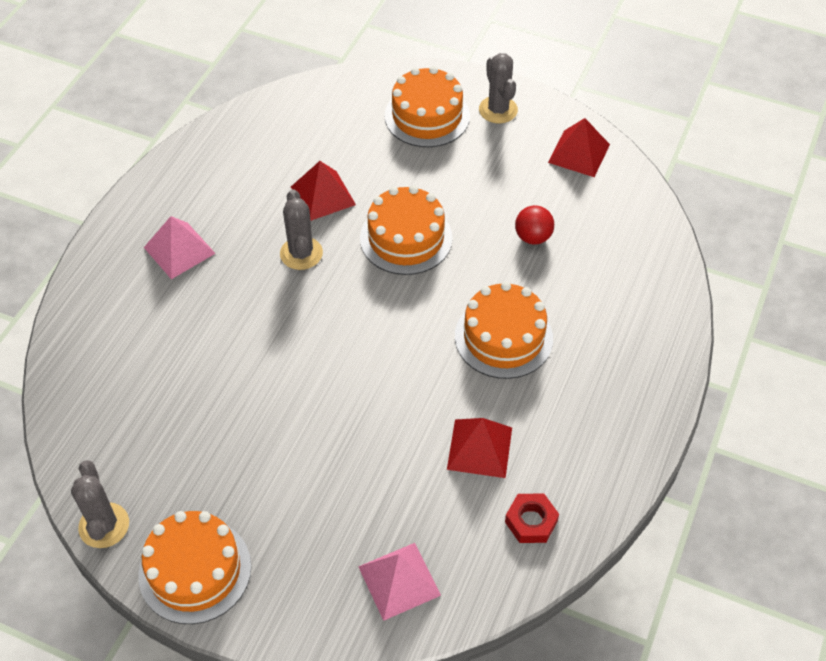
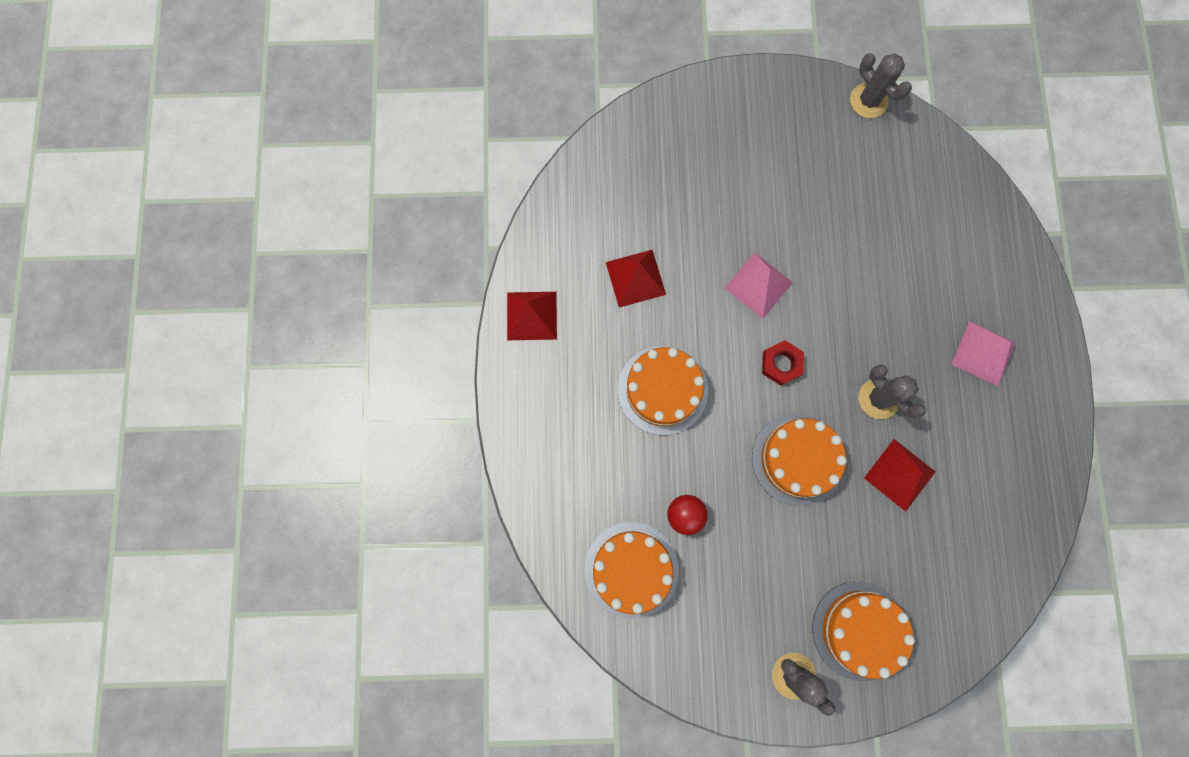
camera: 155 degrees right, 25 degrees up
orange cake [138,511,251,624] -> orange cake moved to [584,522,679,619]
pink pyramid [358,543,441,621] -> pink pyramid moved to [725,252,793,319]
red nut [505,494,559,543] -> red nut moved to [762,340,804,386]
red pyramid [548,118,610,177] -> red pyramid moved to [507,292,557,340]

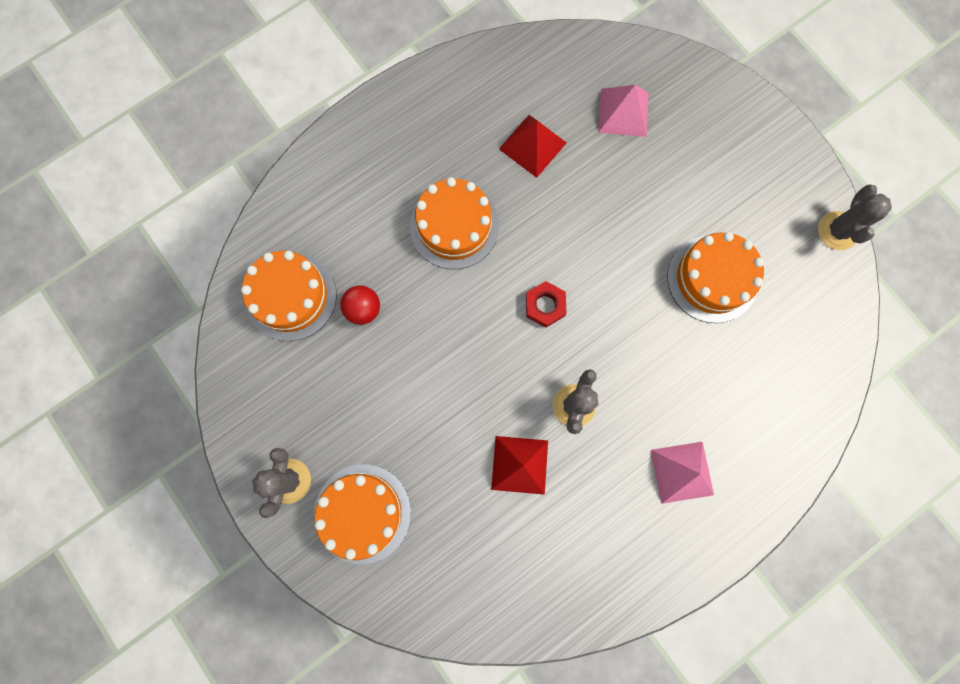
camera: 55 degrees right, 0 degrees up
red pyramid [507,292,557,340] -> none
pink pyramid [725,252,793,319] -> pink pyramid moved to [598,85,649,137]
orange cake [752,414,847,506] -> orange cake moved to [667,232,764,323]

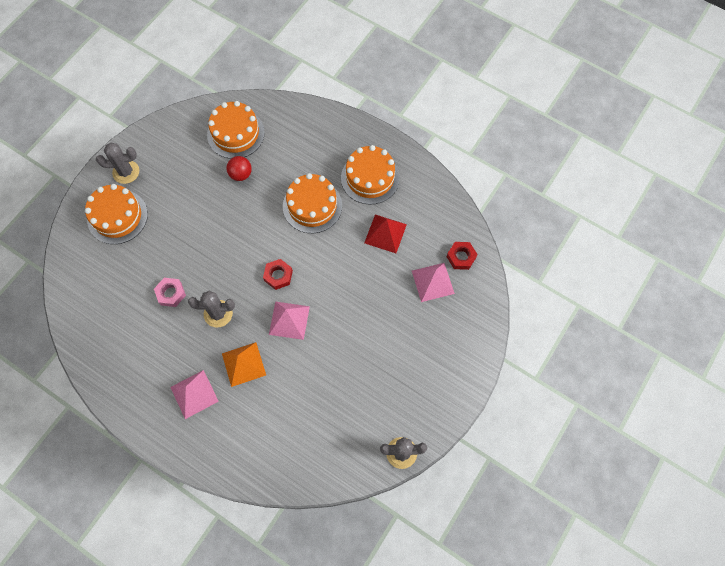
camera: 70 degrees right, 10 degrees down
red pyramid [491,436,548,495] -> pink nut [154,278,186,307]
orange cake [667,232,764,323] -> orange cake moved to [341,145,400,205]
none -> orange pyramid [222,342,266,387]
none -> pink pyramid [269,301,310,340]
none -> red nut [447,242,478,270]

